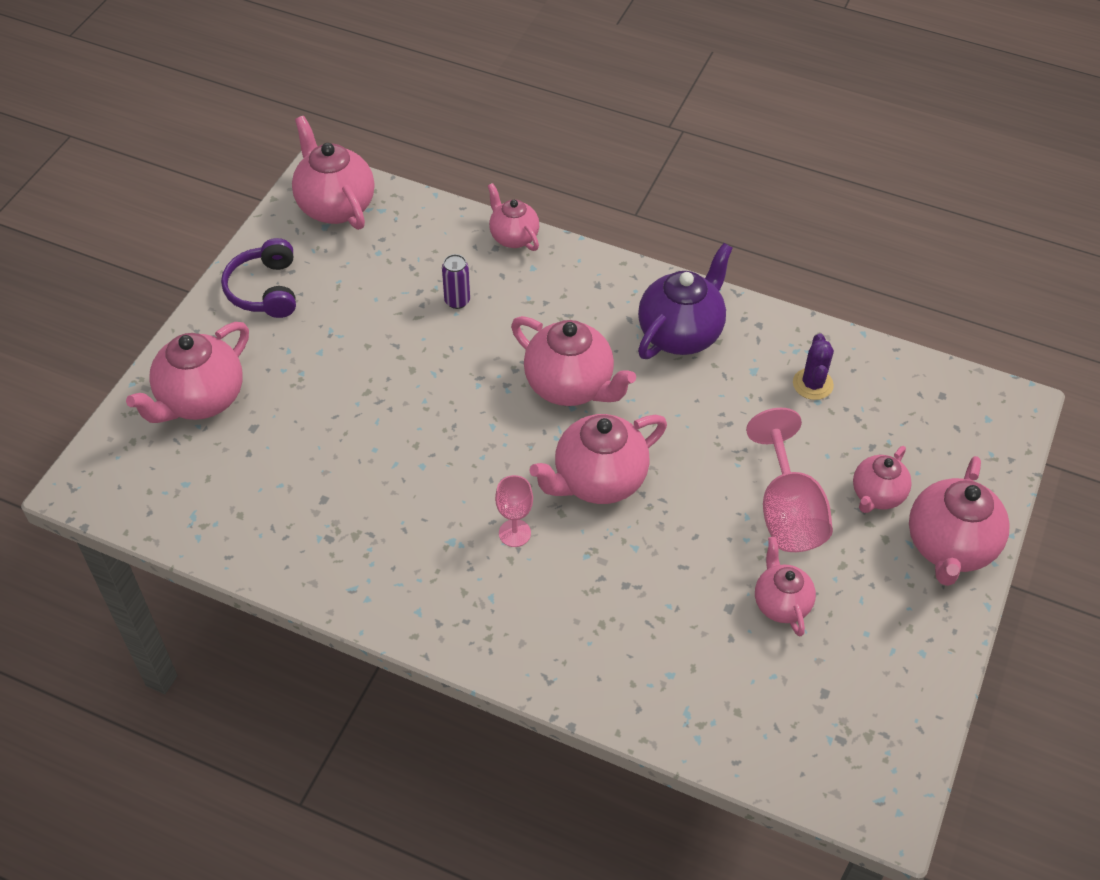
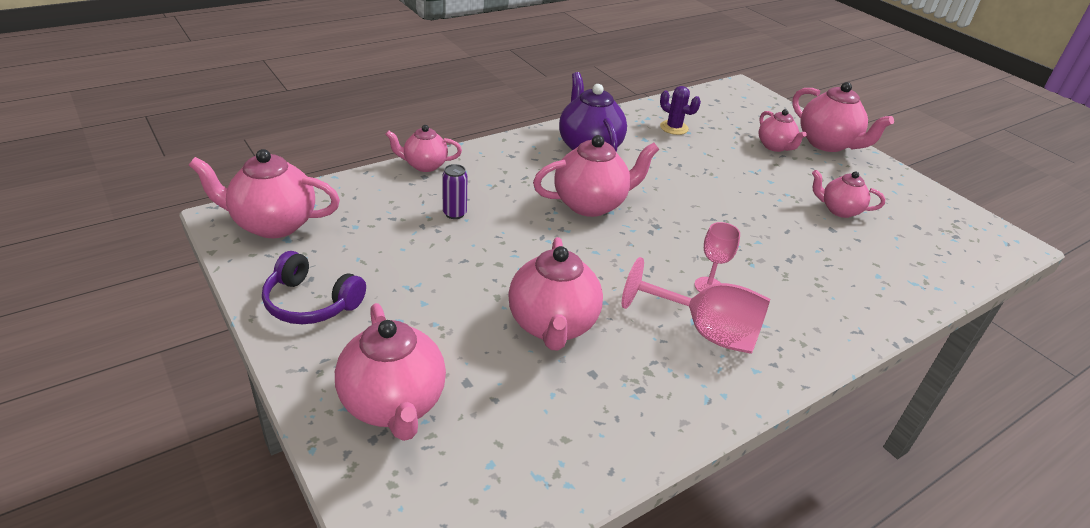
camera: 60 degrees left, 15 degrees down
pink teapot [529,414,667,504] -> pink teapot moved to [508,237,603,351]
pink goblet [746,408,833,552] -> pink goblet moved to [622,257,770,354]

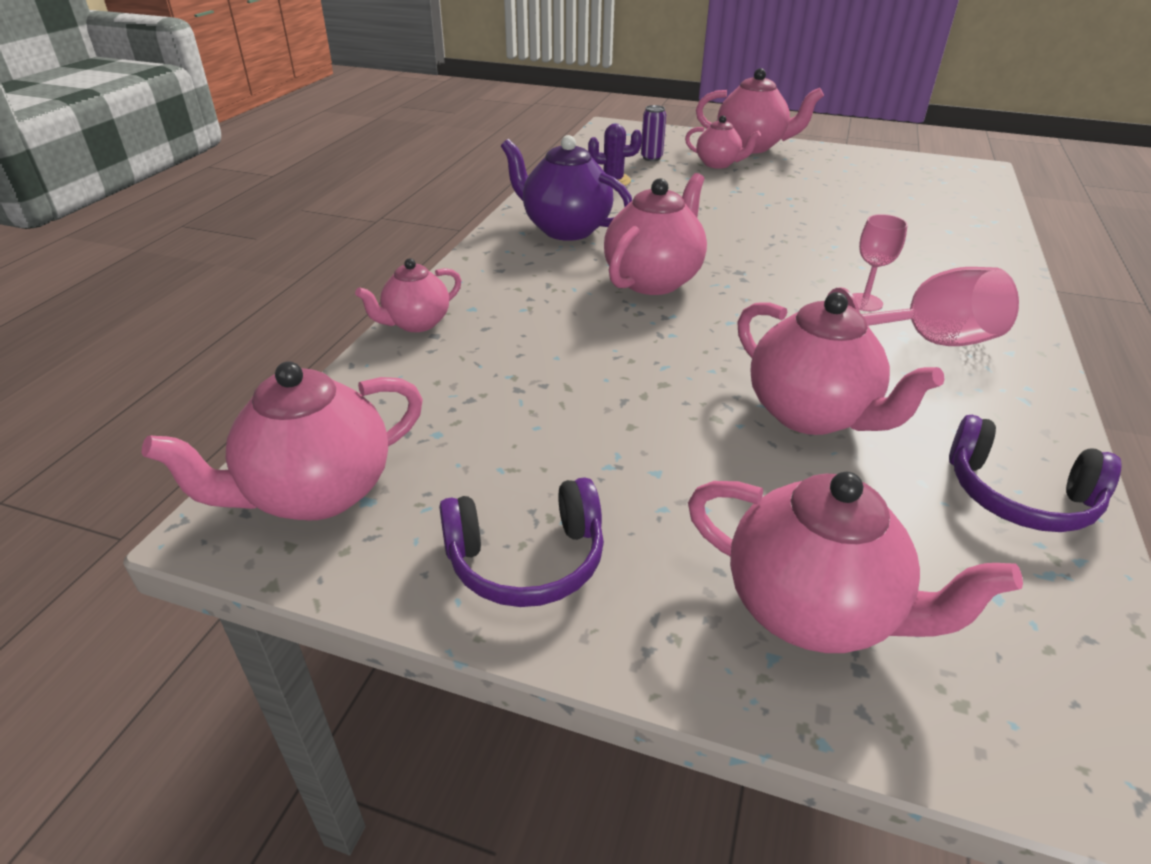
camera: 35 degrees left, 0 degrees up
purple can [442,164,467,219] -> purple can moved to [641,105,666,161]
pink teapot [812,170,885,218] -> none
none -> purple headphones [949,415,1121,532]

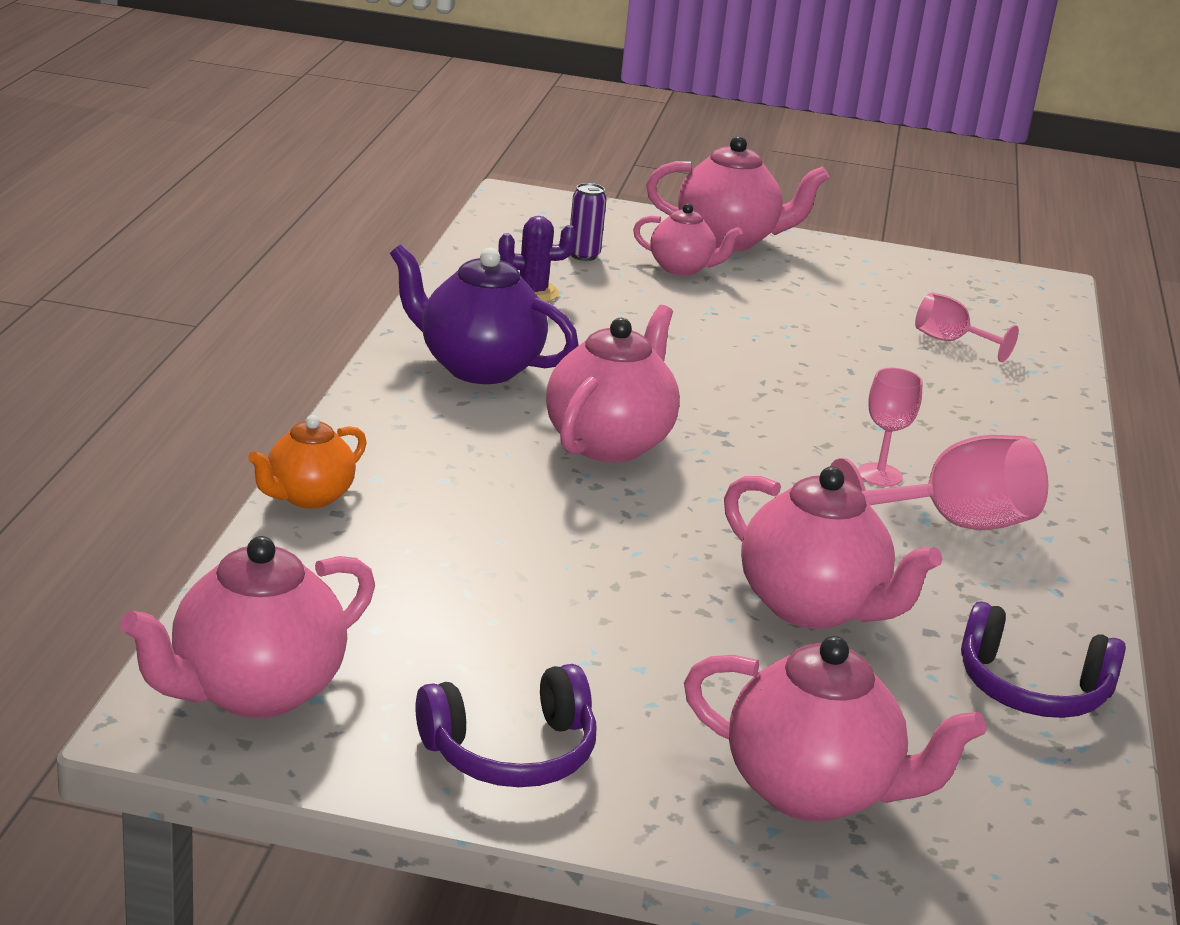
camera: 10 degrees left, 10 degrees down
pink teapot [355,258,462,332] -> orange teapot [248,415,367,509]
none -> pink goblet [915,292,1019,362]

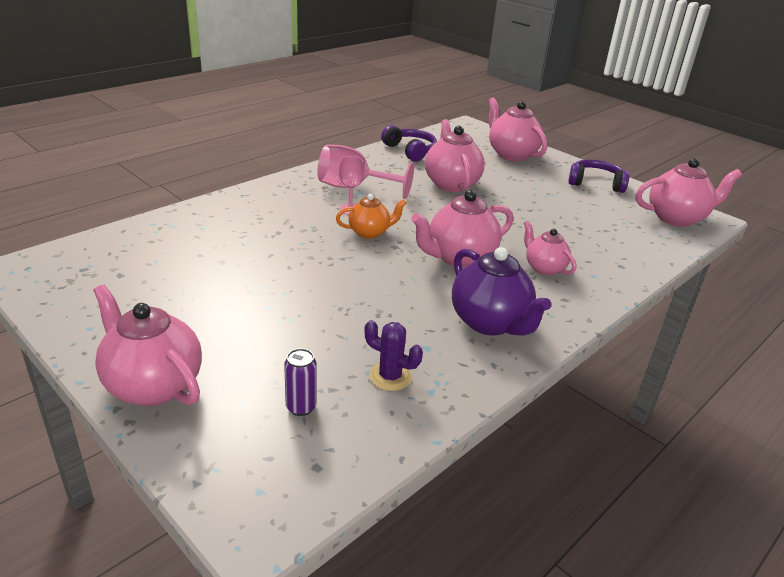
camera: 145 degrees left, 5 degrees up
orange teapot [248,415,367,509] -> orange teapot moved to [336,194,406,239]
pink teapot [633,203,742,276] -> pink teapot moved to [524,221,576,276]
pink goblet [915,292,1019,362] -> none

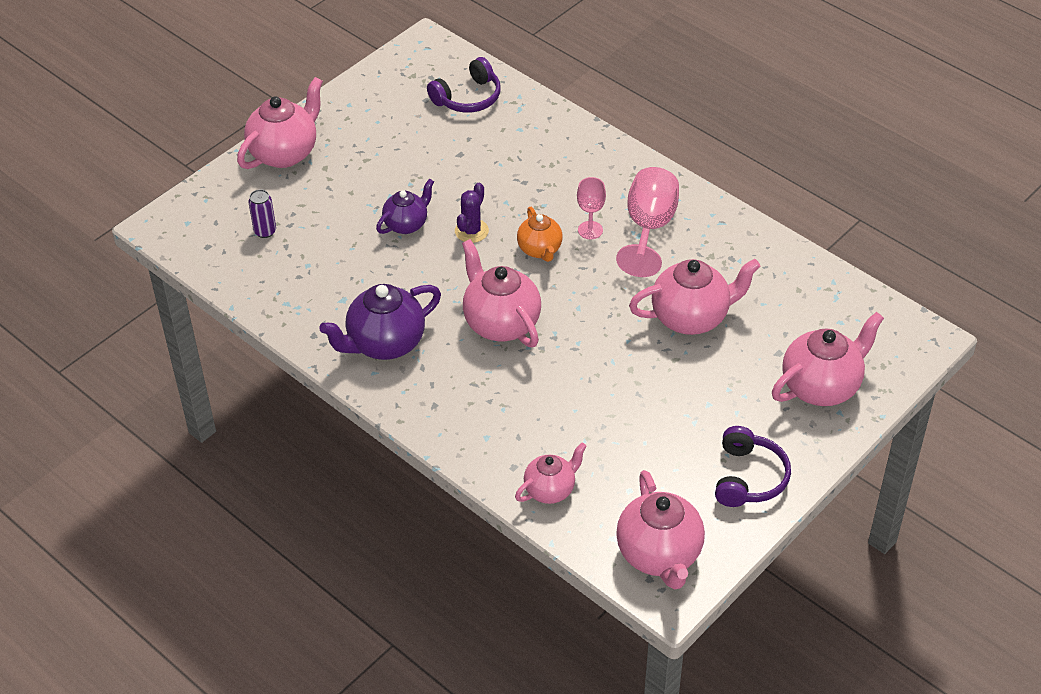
camera: 90 degrees right, 15 degrees up
purple cactus [364,320,423,391] -> purple cactus moved to [455,183,489,243]
purple headphones [381,125,437,162] -> purple headphones moved to [427,57,501,113]
pink teapot [524,221,576,276] -> pink teapot moved to [515,443,587,504]
none -> purple teapot [376,179,434,234]

